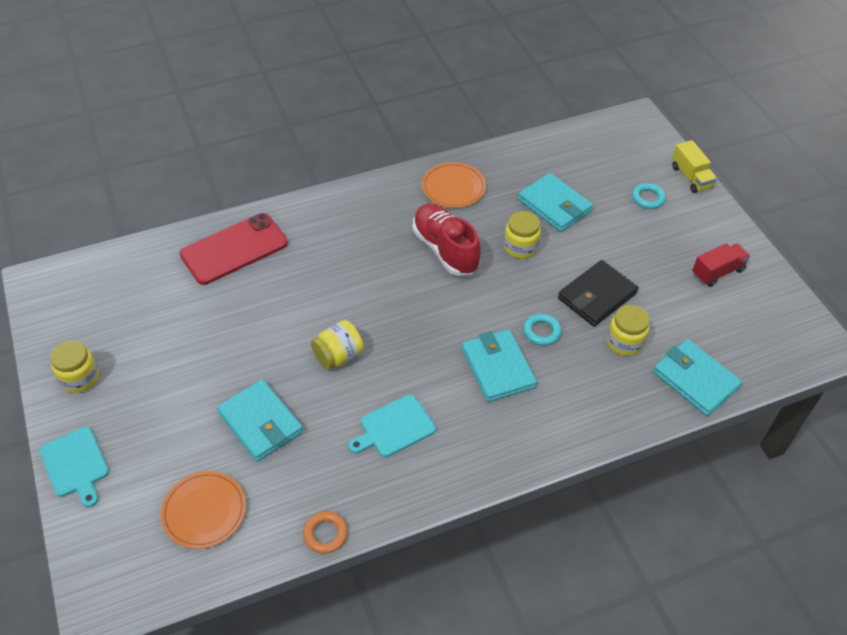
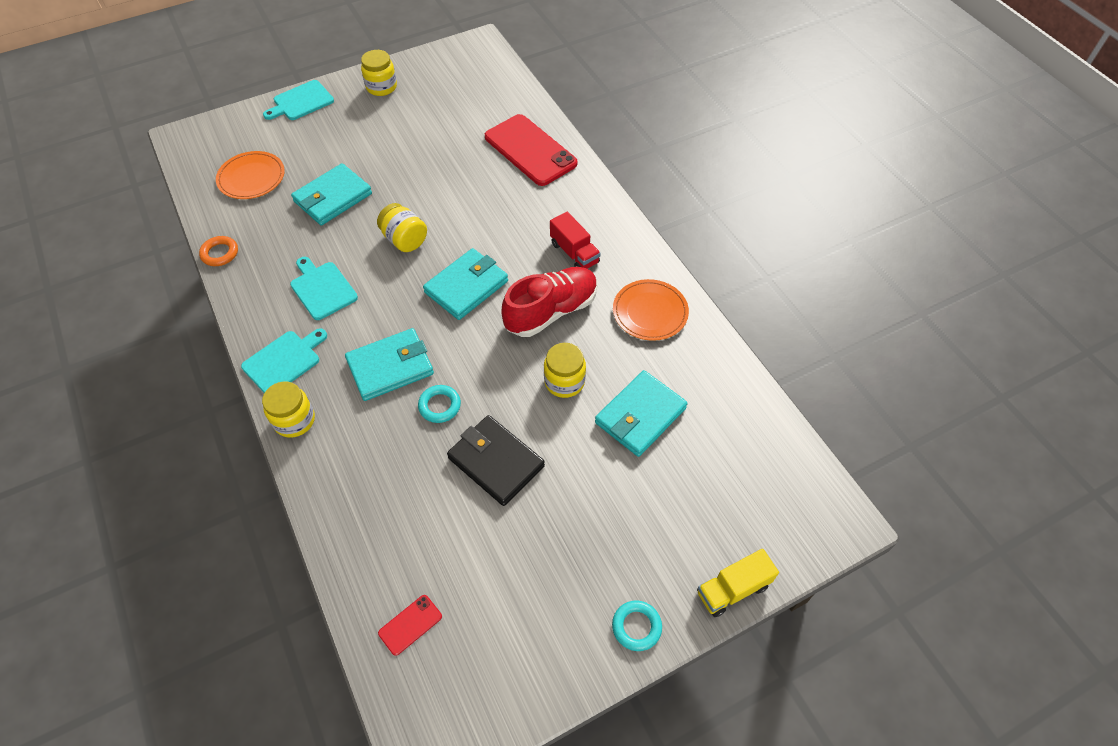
camera: 85 degrees right, 5 degrees up
yellow jar [607,305,649,356] -> yellow jar moved to [262,381,315,438]
turquoise ring [632,183,666,209] -> turquoise ring moved to [612,600,662,651]
turquoise wallet [653,339,742,416] -> turquoise wallet moved to [423,248,508,320]
red truck [692,243,751,287] -> red truck moved to [550,212,601,269]
none -> turquoise cutting board [241,328,327,393]
none -> red phone [378,595,442,656]

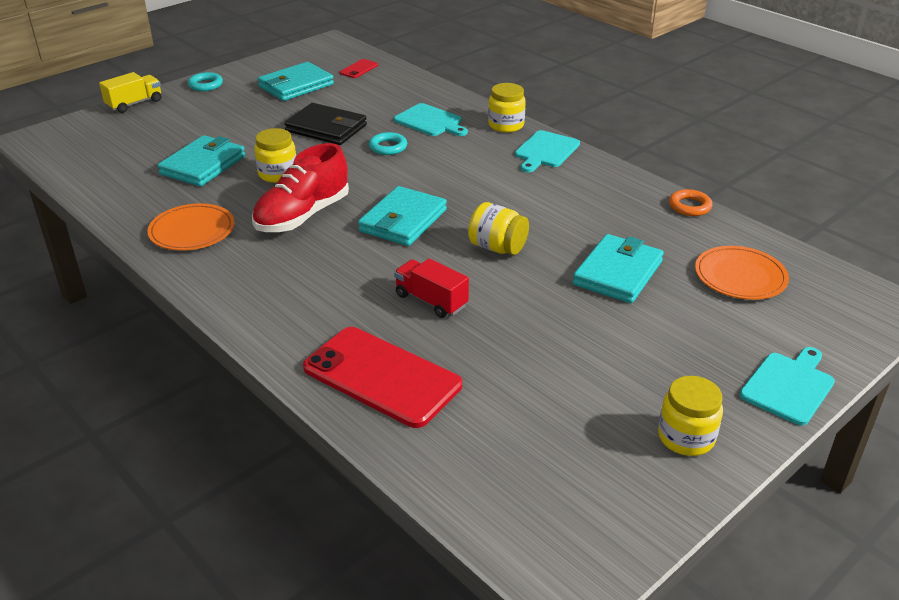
camera: 165 degrees right, 20 degrees down
turquoise cutting board [290,257,358,320] -> turquoise cutting board moved to [394,103,468,136]
turquoise wallet [345,328,434,401] -> turquoise wallet moved to [258,62,334,101]
red truck [550,212,601,269] -> red truck moved to [394,259,469,318]

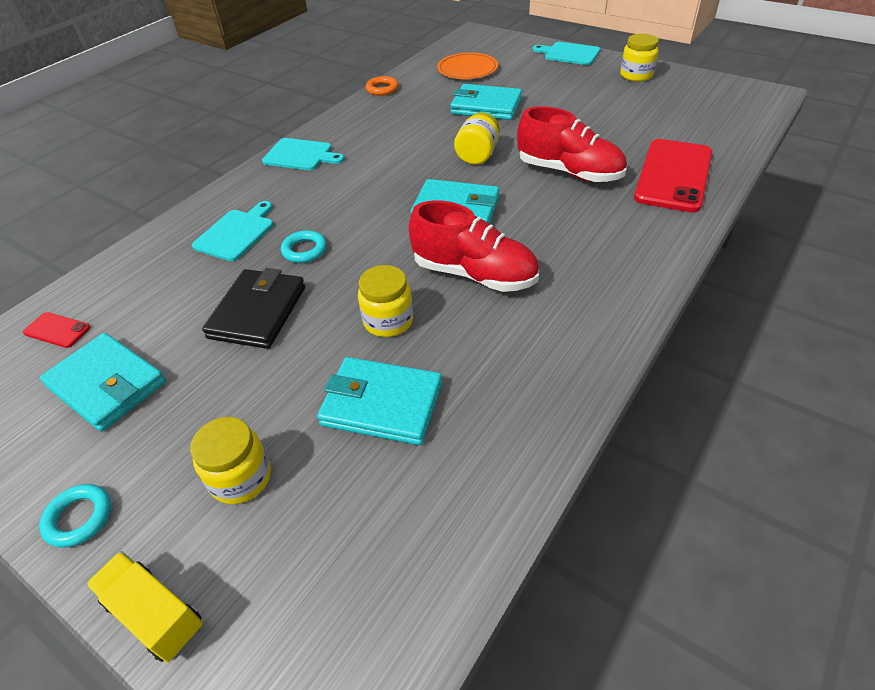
camera: 100 degrees left, 10 degrees up
orange plate [147,203,234,251] -> none
red truck [394,259,469,318] -> red shoe [517,106,627,182]
yellow jar [488,83,526,132] -> yellow jar moved to [190,417,271,504]

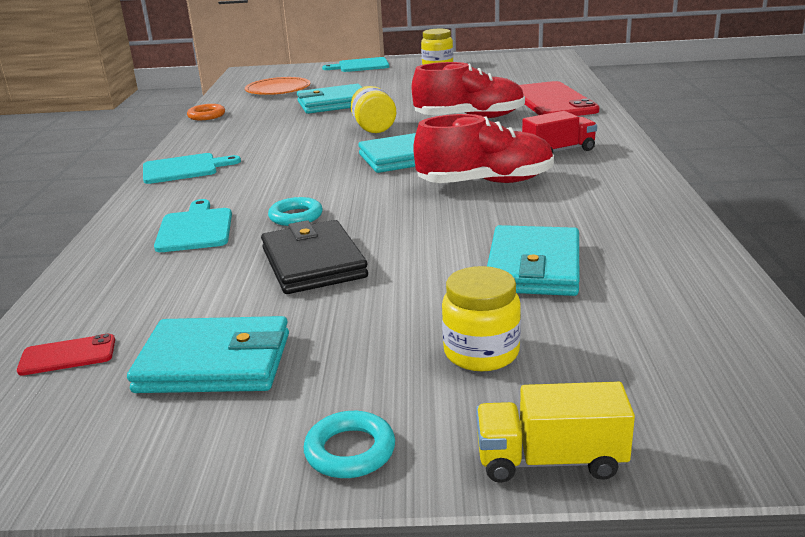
camera: 35 degrees left, 20 degrees down
turquoise wallet [317,357,442,445] -> turquoise wallet turned 60 degrees counterclockwise [487,225,579,296]
yellow jar [358,265,413,337] -> none
none -> red truck [522,111,597,154]

